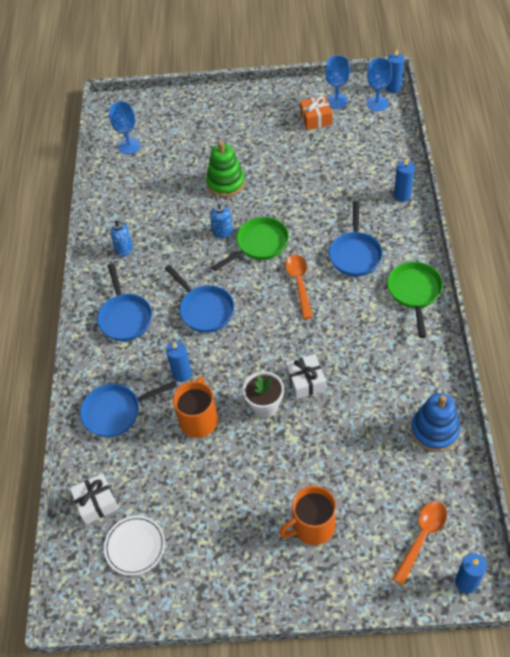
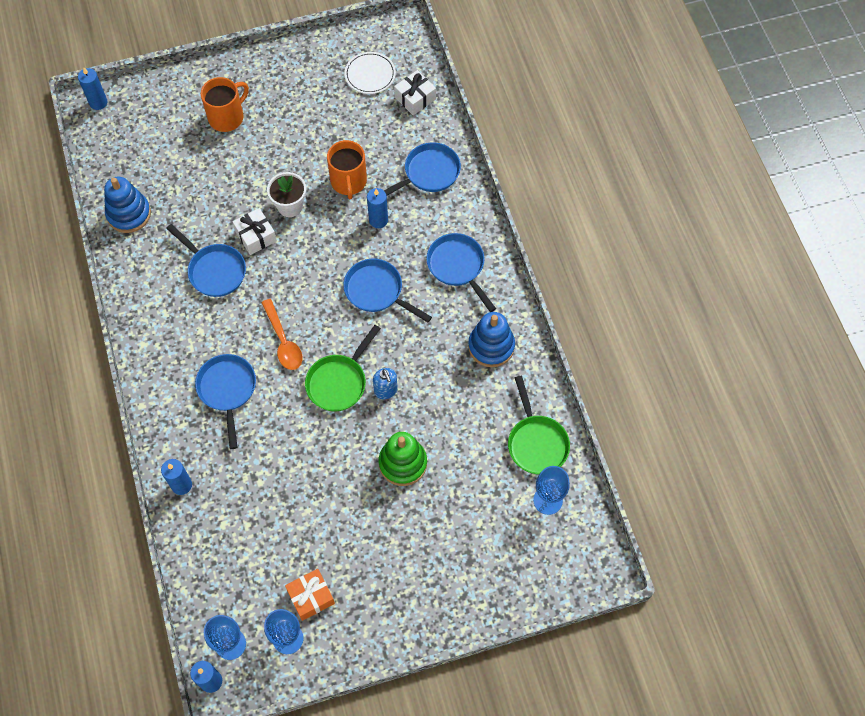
camera: 160 degrees right, 10 degrees up
blue soap dispenser [110,219,133,257] -> blue stacking toy [468,312,515,367]
green pan [387,262,443,338] -> green pan moved to [508,376,570,474]
orange spoon [393,501,447,585] -> none
none -> blue pan [166,224,246,297]

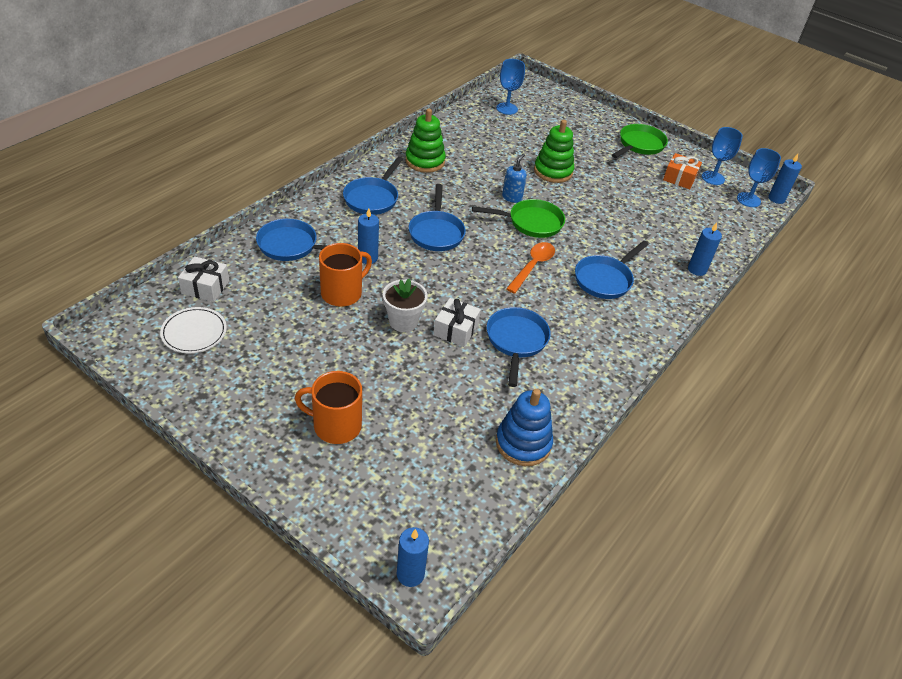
camera: 130 degrees left, 20 degrees down
blue stacking toy [468,312,515,367] -> green stacking toy [405,108,446,173]
green pan [508,376,570,474] -> green pan moved to [612,124,668,158]

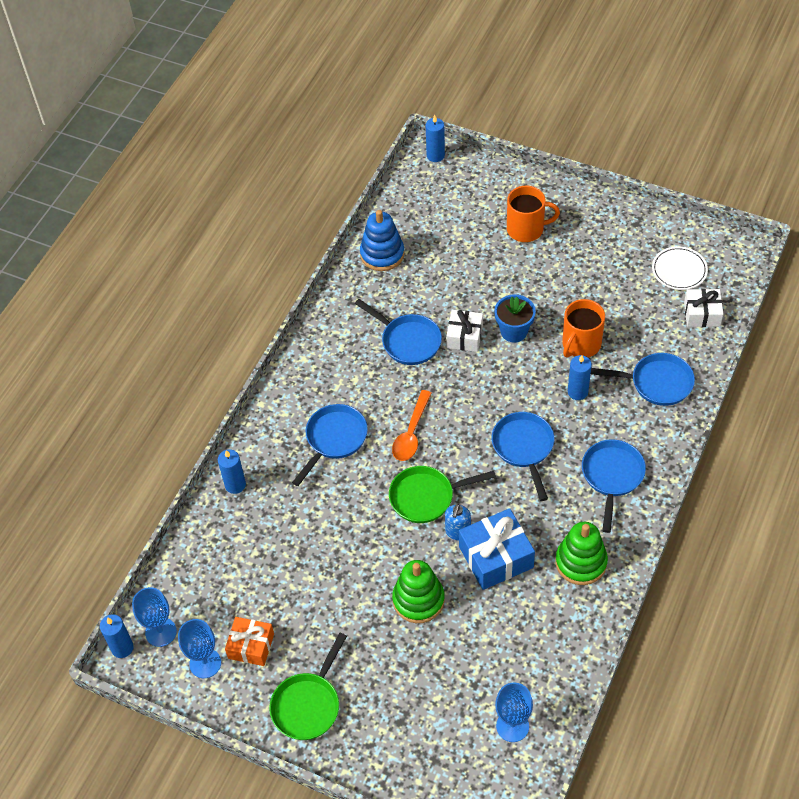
camera: 175 degrees right, 10 degrees up
white flower pot [383,278,428,332] -> blue flower pot [494,295,536,342]
blue pan [487,307,551,387] -> blue pan turned 45 degrees counterclockwise [355,299,442,365]
none -> blue gift [459,508,535,590]

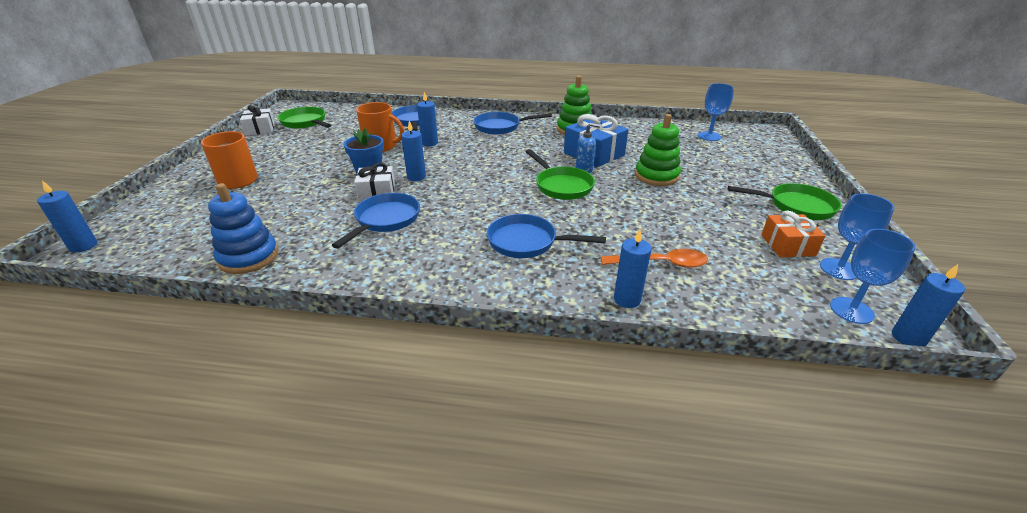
camera: 110 degrees left, 20 degrees down
orange spoon [392,390,432,461] -> orange spoon moved to [601,249,708,268]
blue pan [492,412,554,501] -> none
white plate [652,246,708,290] -> green pan [278,107,331,129]
white gift [684,289,723,327] -> white gift moved to [240,105,275,136]
none -> blue candle [401,121,426,181]

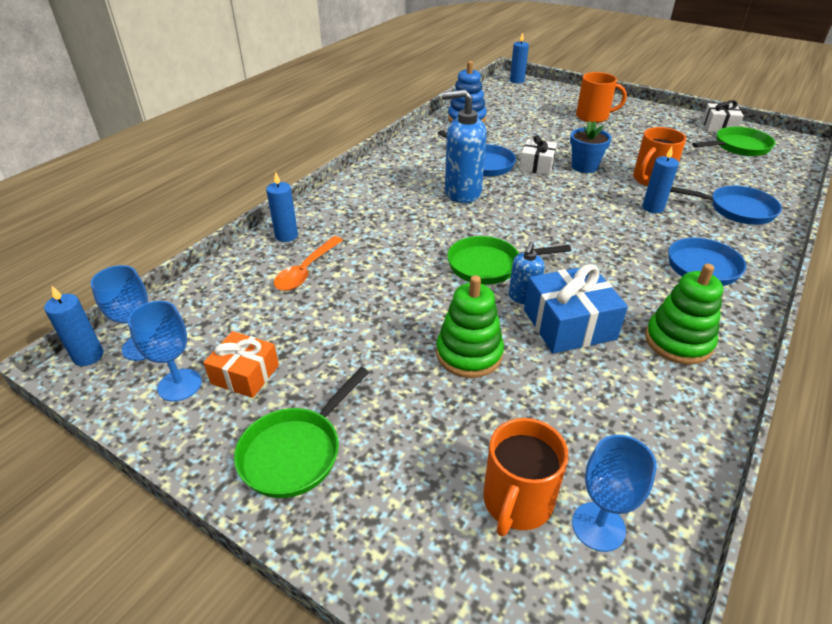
camera: 115 degrees right, 5 degrees up
blue candle [401,121,426,181] -> none
blue pan [486,214,606,258] -> none
none -> blue soap dispenser [442,89,487,203]
none -> orange mug [483,418,569,537]

